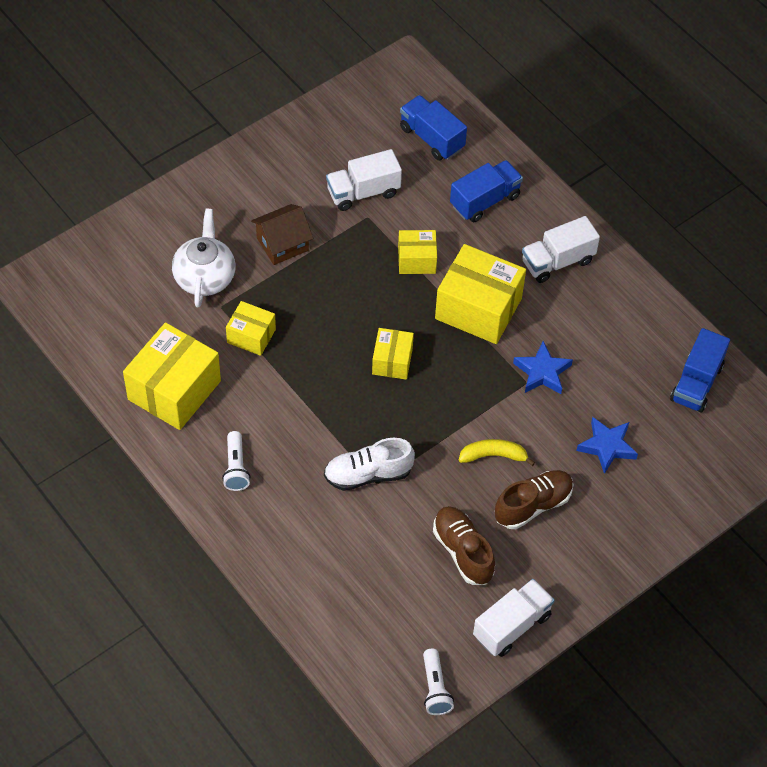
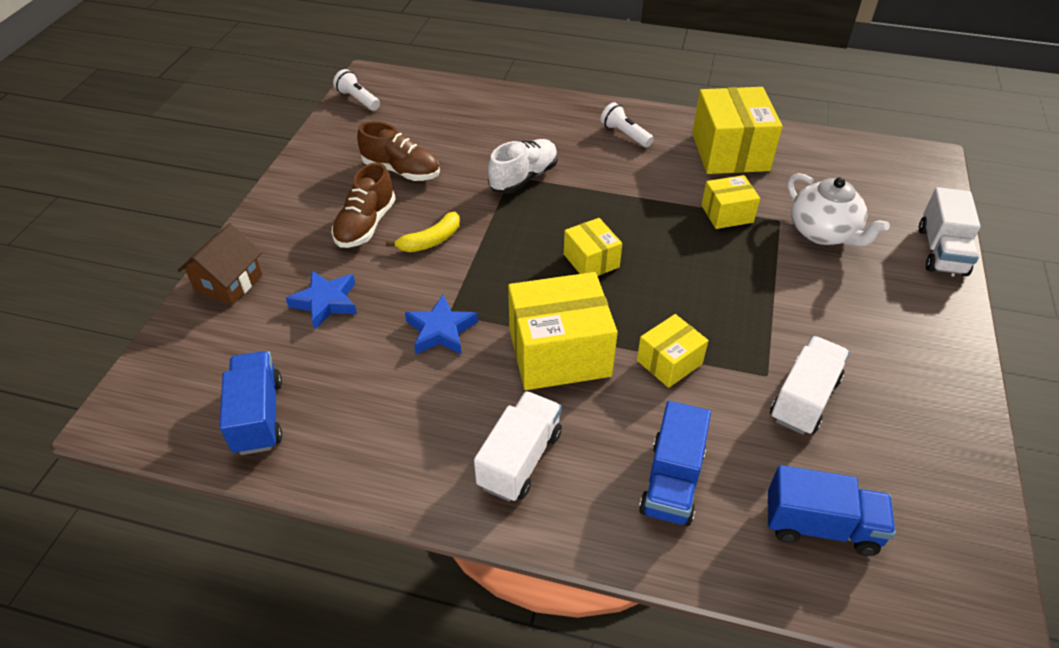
camera: 145 degrees right, 10 degrees down
brown house [251,204,313,265] -> brown house moved to [178,223,262,305]
white truck [473,579,555,657] -> white truck moved to [919,187,981,276]

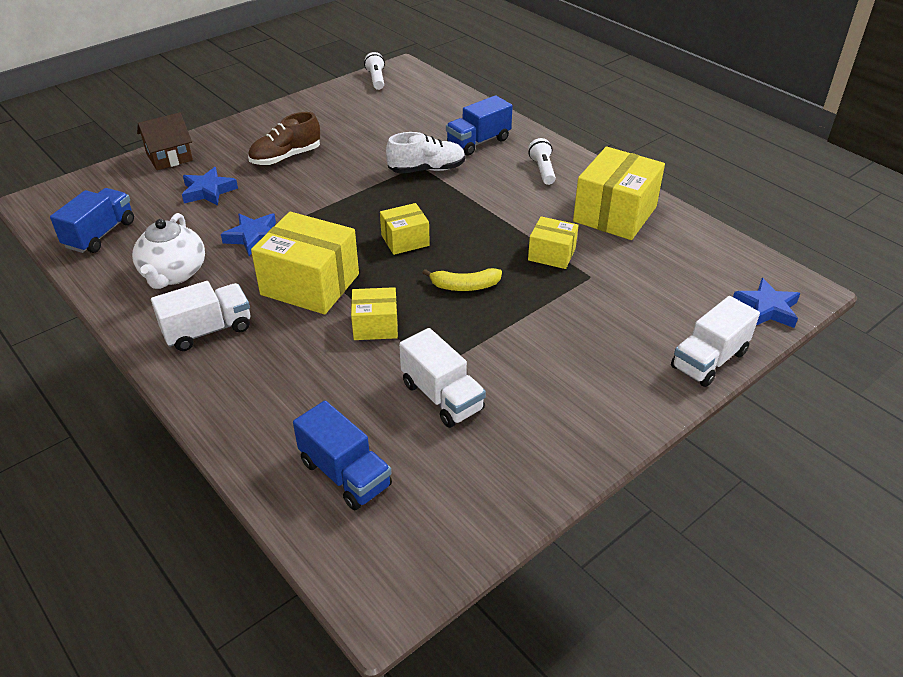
camera: 35 degrees right, 5 degrees down
brown shoe [357,121,440,181] -> none
yellow banana [386,212,460,252] -> yellow banana moved to [423,268,502,291]
yellow box [564,218,622,276] -> yellow box turned 60 degrees clockwise [380,203,430,255]
blue truck [639,401,711,526] -> blue truck moved to [446,95,513,156]
white truck [770,336,850,435] -> white truck turned 75 degrees clockwise [399,328,486,428]
white teapot [787,173,890,247] -> white teapot moved to [132,213,205,289]
none -> blue star [733,278,800,328]

